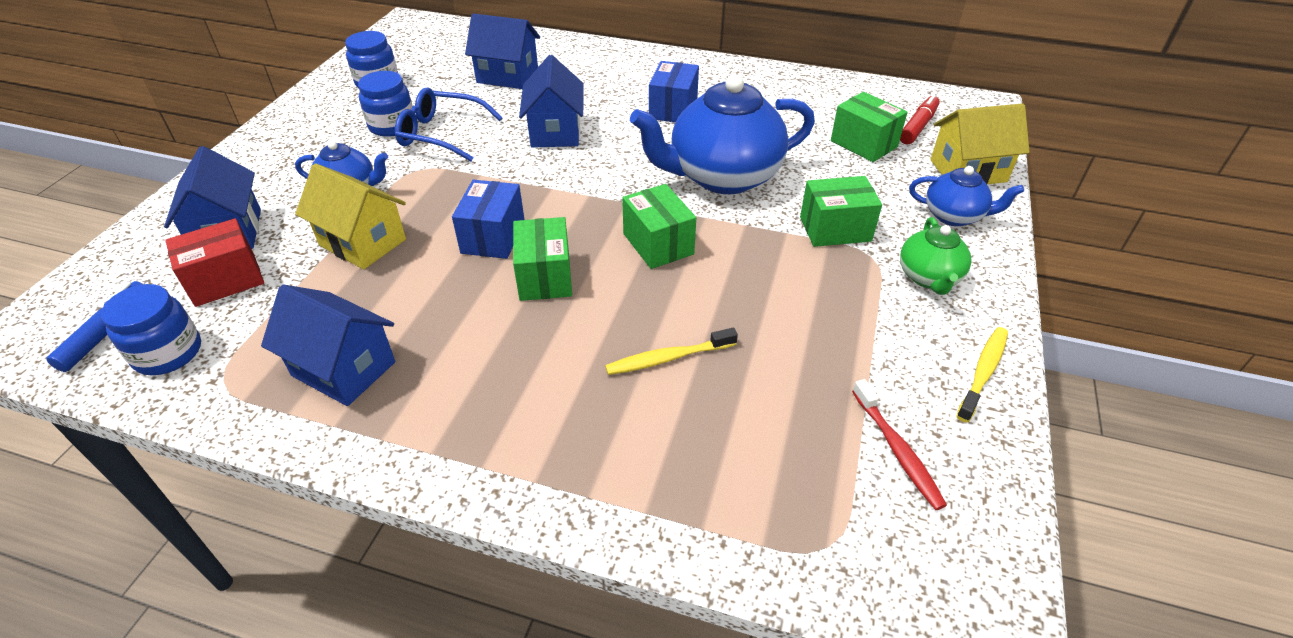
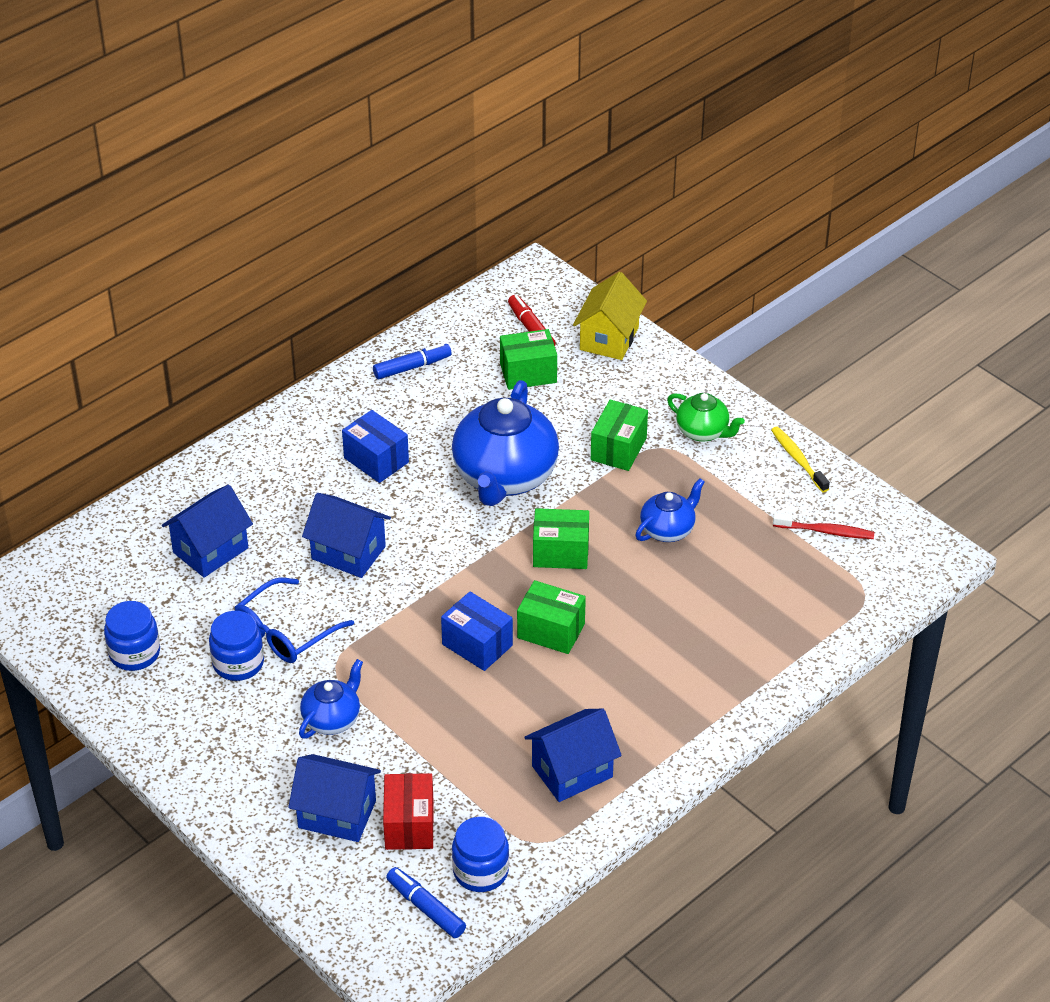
camera: 60 degrees left, 0 degrees up
yellow house [295,163,406,269] -> none
yellow toothbrush [605,328,738,375] -> none
blue teapot [909,166,1024,226] -> blue teapot moved to [636,478,705,542]
none -> blue marker [373,343,451,379]

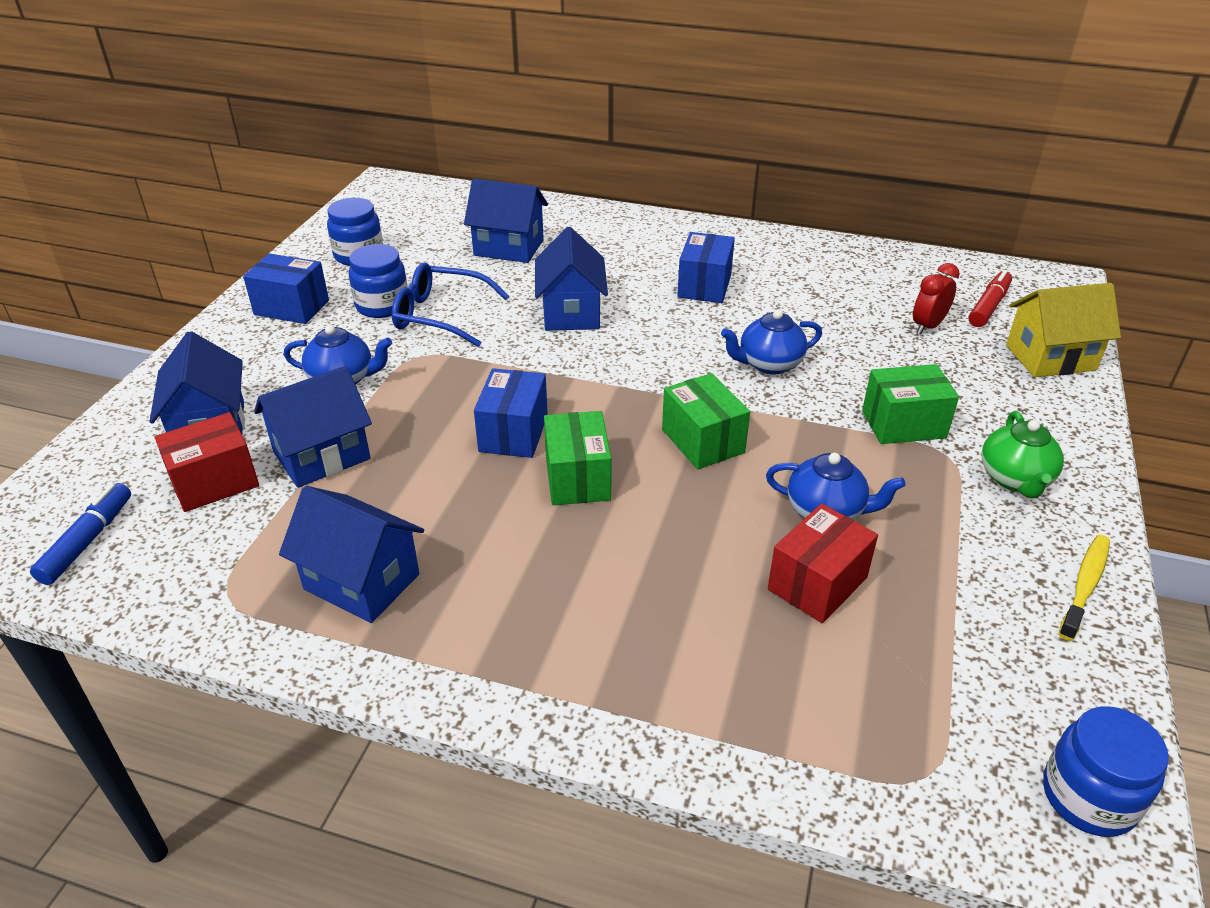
camera: 60 degrees right, 5 degrees down
blue marker [373,343,451,379] -> none
blue teapot [452,380,559,506] -> blue teapot [721,309,822,375], size x0.51
blue jar [452,817,509,892] -> blue jar moved to [1043,706,1169,837]
green box [500,329,557,390] -> red clock [913,263,960,335]
red toothbrush [773,513,875,539] -> none
none -> blue box [243,253,329,324]
none -> blue house [254,366,372,488]
none -> red box [768,504,878,623]

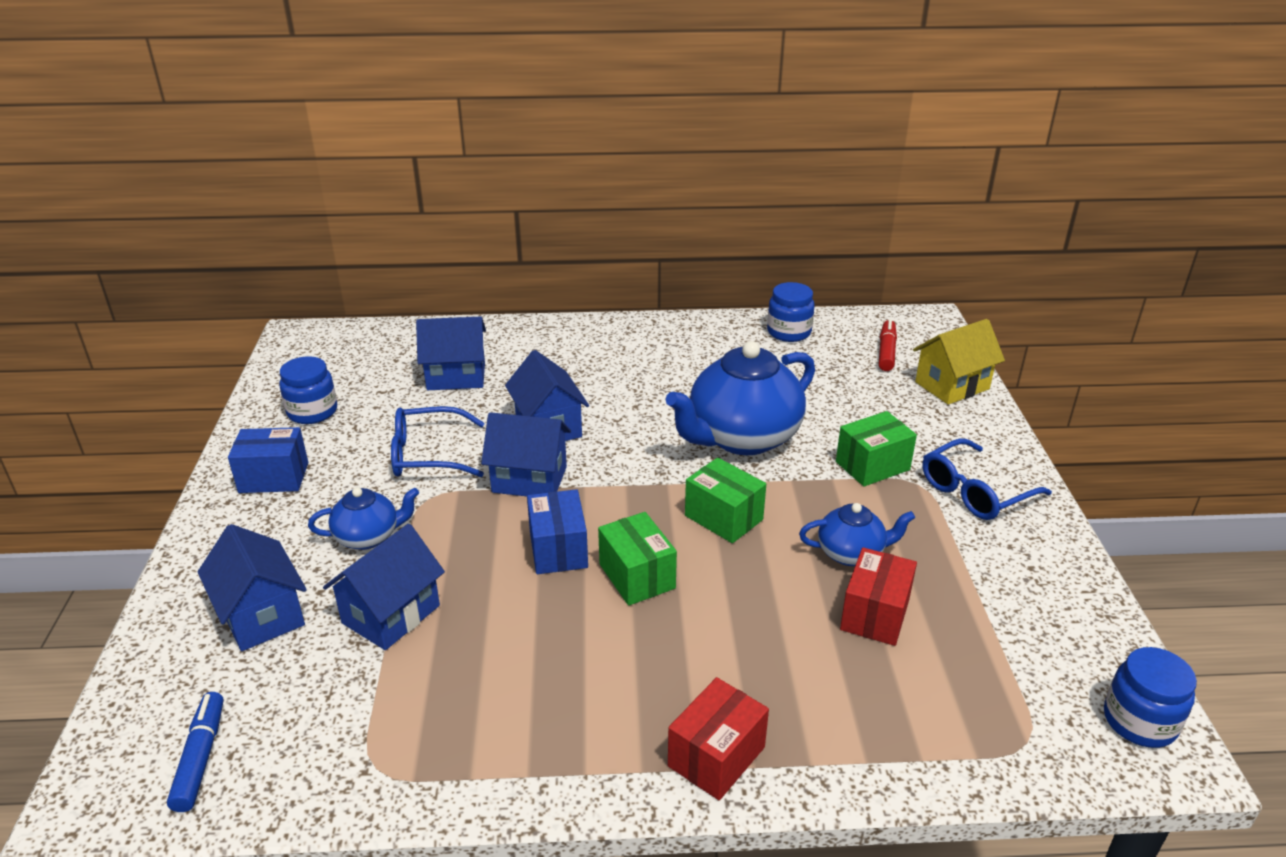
camera: 20 degrees left, 5 degrees down
red box [155,412,259,512] -> red box moved to [668,677,769,800]
blue house [279,486,424,623] -> blue house moved to [481,412,571,496]
blue jar [349,244,408,318] -> blue jar moved to [767,282,815,342]
blue box [677,232,735,303] -> none
blue teapot [721,309,822,375] -> blue teapot [666,341,815,455], size x1.97
red clock [913,263,960,335] -> none
green teapot [981,411,1064,498] -> blue glasses [922,438,1052,520]
yellow toothbrush [1059,535,1110,641] -> none

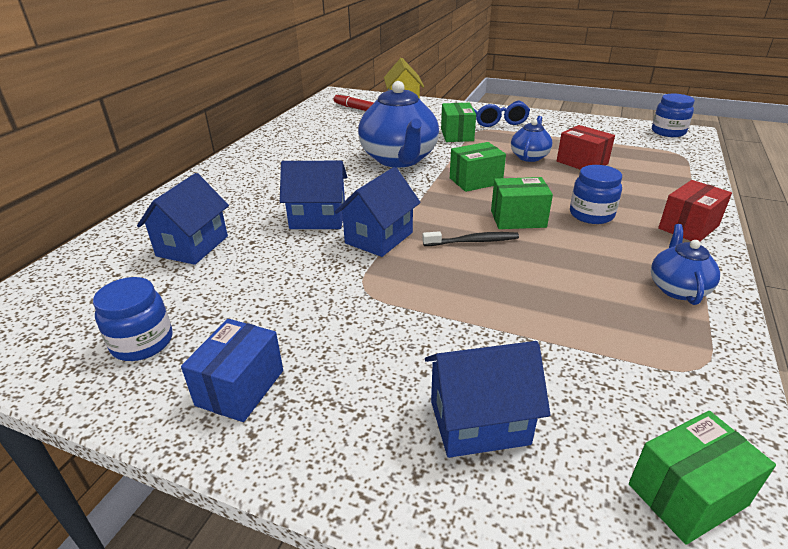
camera: 65 degrees left, 0 degrees up
blue marker [167,692,223,812] -> green box [629,411,776,545]
blue teapot [308,487,419,550] -> blue teapot moved to [651,224,720,305]
blue house [323,524,445,650] -> none
blue glasses [391,406,485,477] -> none
blue box [527,489,588,574] -> black toothbrush [422,231,519,246]
red box [668,677,769,800] -> red box turned 75 degrees clockwise [658,180,732,242]
blue jar [767,282,815,342] -> blue jar moved to [570,165,622,224]

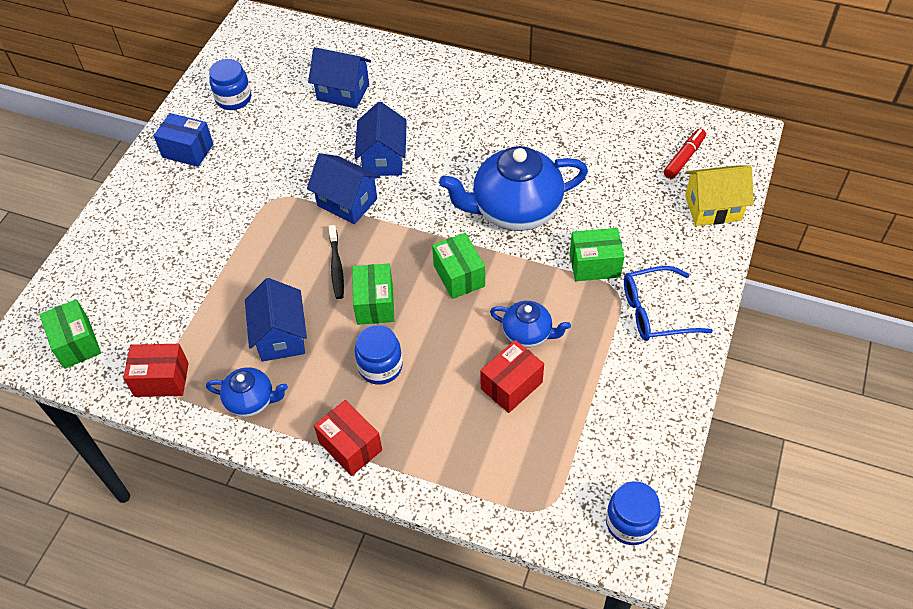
camera: 90 degrees right, 20 degrees up
blue house [425,341,551,458] -> blue house moved to [245,278,307,362]
none -> red box [123,344,189,397]

